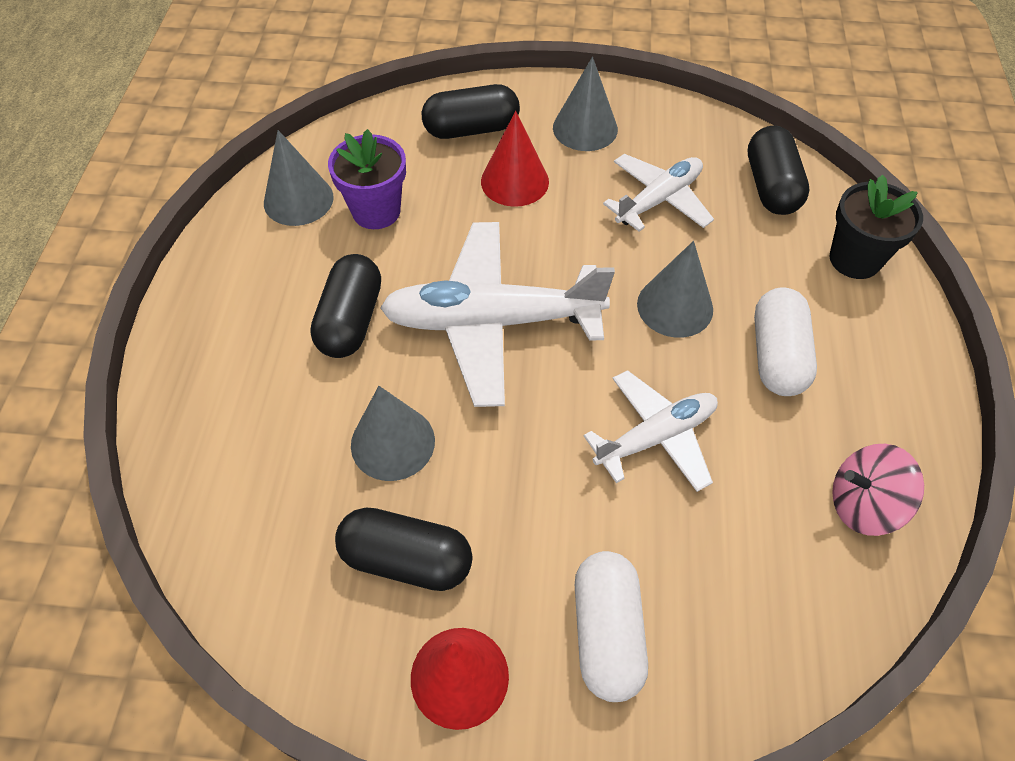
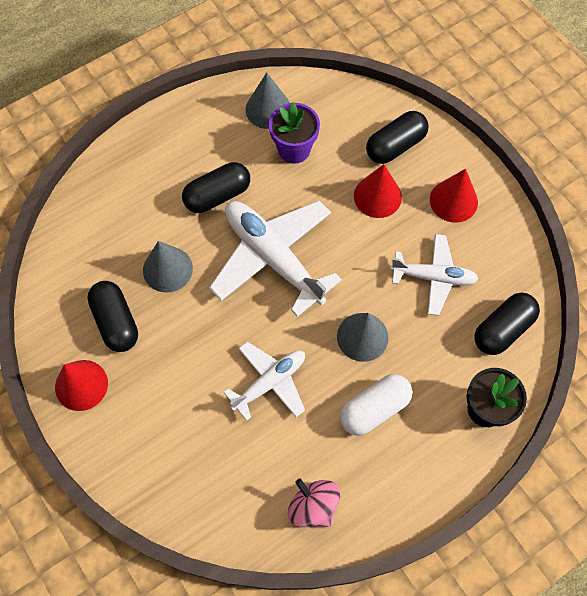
camera: 50 degrees right, 10 degrees up
black capsule [422,84,520,139] -> black capsule turned 75 degrees counterclockwise [366,111,429,164]
grey cone [553,57,618,151] -> red cone [430,169,478,223]
white capsule [575,551,648,702] -> none
white plane [584,370,718,492] -> white plane turned 60 degrees counterclockwise [224,342,305,421]

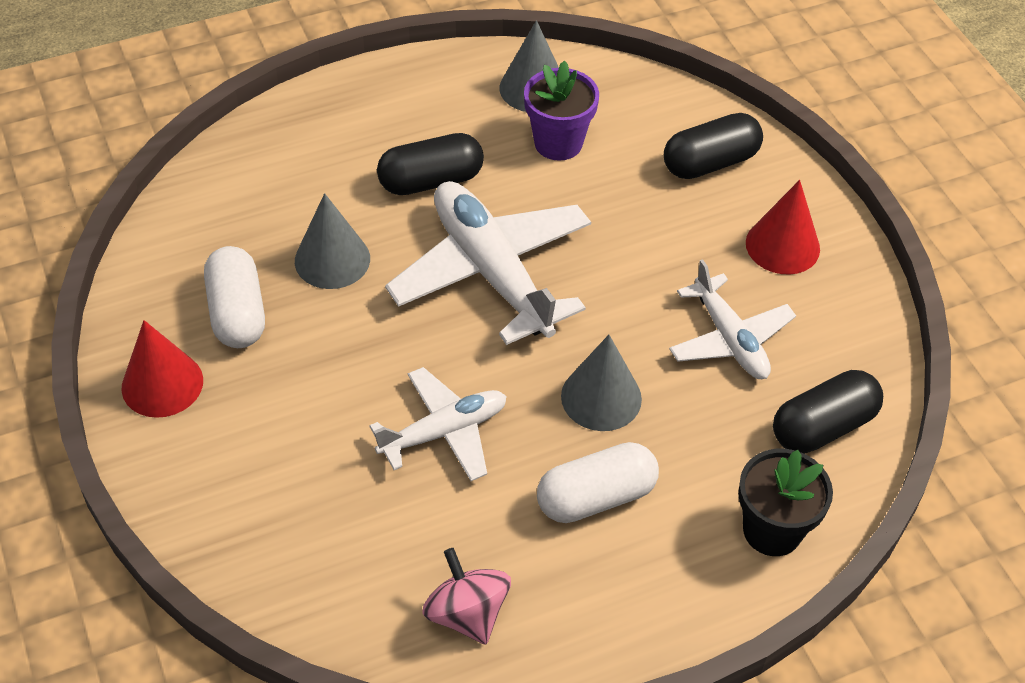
camera: 10 degrees right, 15 degrees down
black capsule [87,281,138,352] -> white capsule [204,246,265,348]
red cone [354,164,402,218] -> none
white plane [390,234,479,316] -> white plane turned 45 degrees clockwise [669,259,796,379]

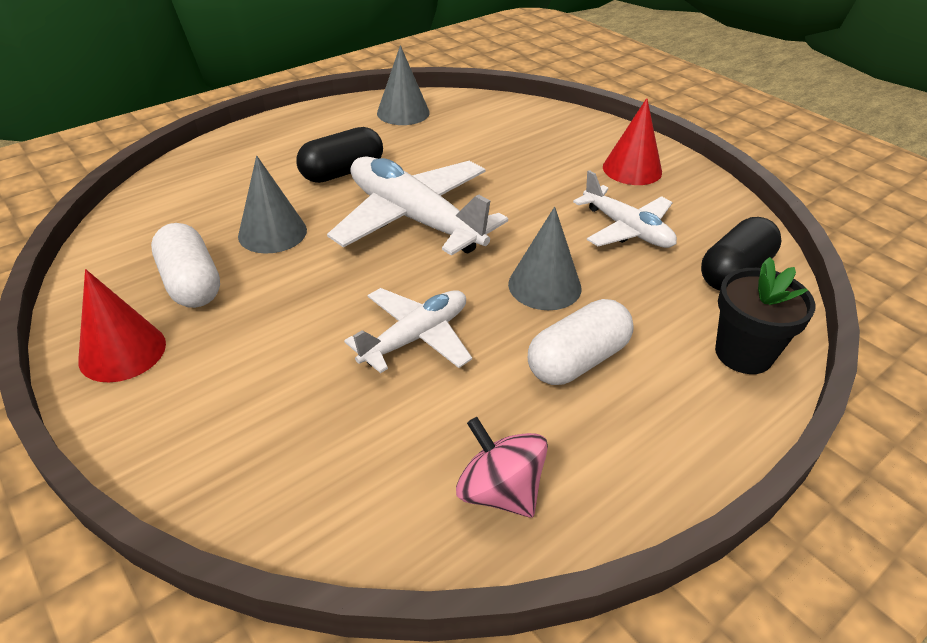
camera: 15 degrees left, 10 degrees down
purple flower pot [524,61,599,161] -> none
black capsule [664,113,763,179] -> none

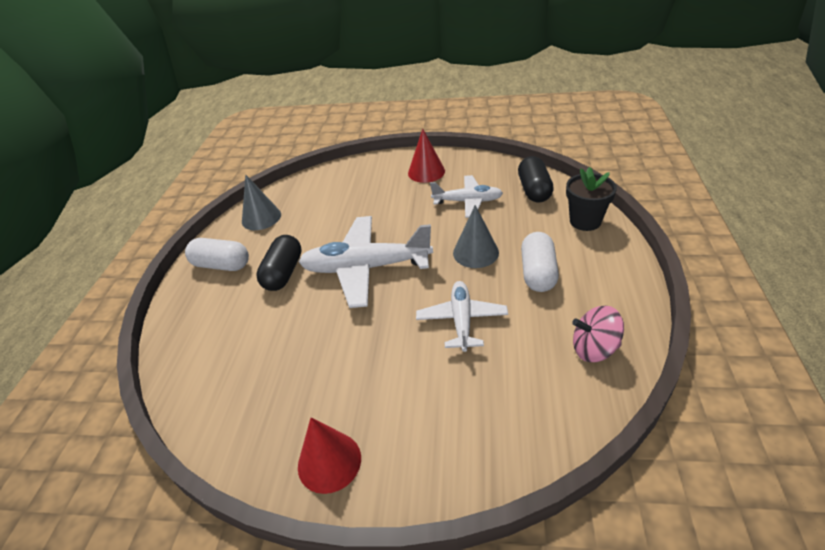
camera: 40 degrees left, 0 degrees up
white capsule [151,223,220,308] -> white capsule moved to [185,238,249,271]
grey cone [238,156,307,254] -> none

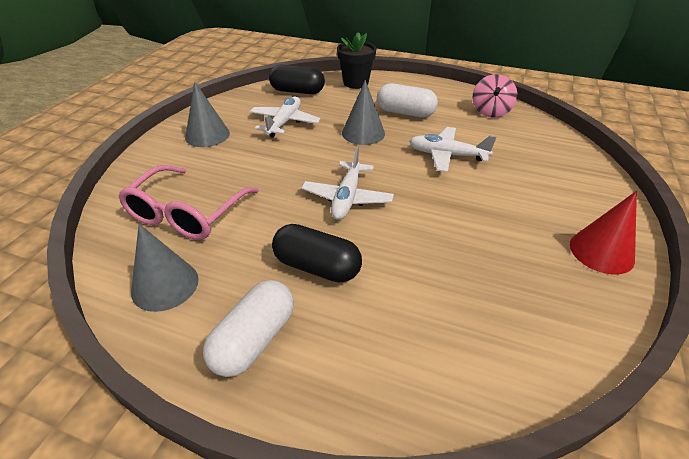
camera: 80 degrees left, 0 degrees up
white plane [299,216,433,308] -> white plane [301,146,394,220], size x0.60
red cone [408,128,445,183] -> grey cone [185,82,230,147]
none -> pink glasses [118,165,259,240]

